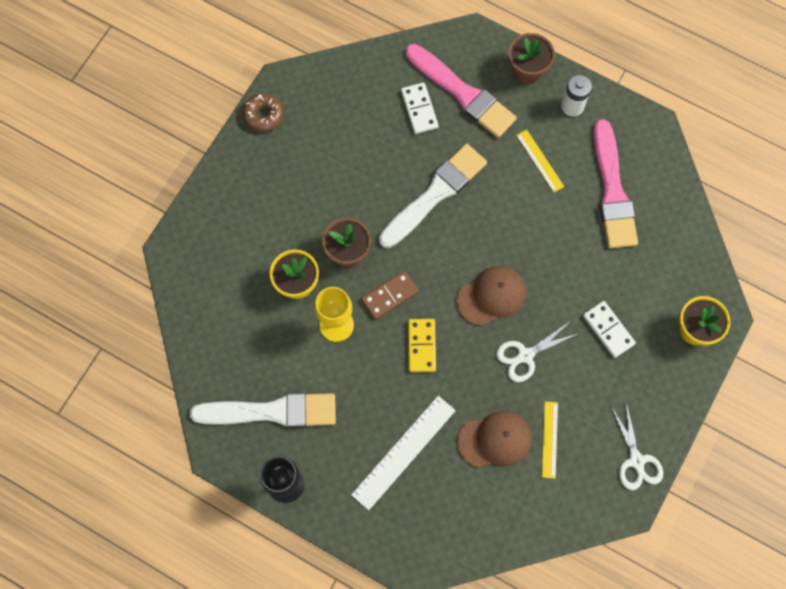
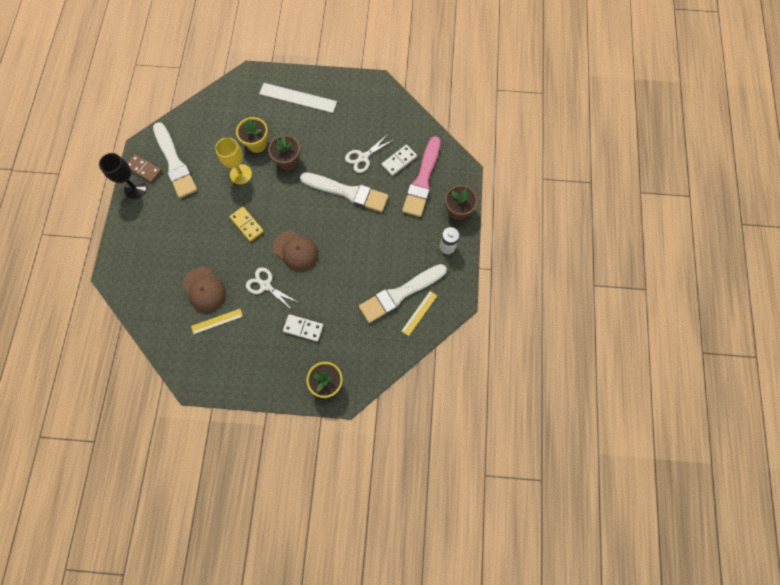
camera: 65 degrees right, 0 degrees up
brown donut [242,93,284,132] -> none
white ruler [351,396,456,511] -> white ruler moved to [259,83,337,113]
brown domino [361,271,419,320] -> brown domino moved to [127,154,162,183]
yellow domino [408,319,436,372] -> yellow domino turned 75 degrees clockwise [229,207,264,242]
yellow ruler [516,130,564,192] -> yellow ruler moved to [402,291,437,336]
white domino [583,301,636,358] -> white domino turned 75 degrees clockwise [283,314,324,342]
pink brush [594,119,638,248] -> white brush [359,264,447,323]
white scissors [611,402,663,490] -> white scissors moved to [345,134,393,173]

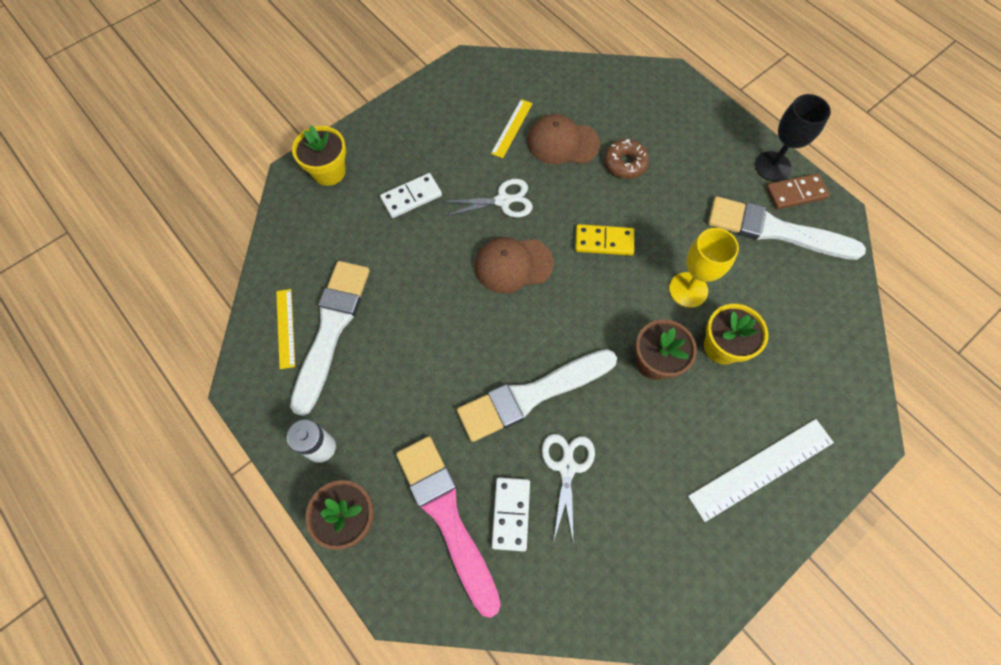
camera: 135 degrees right, 5 degrees down
none -> brown donut [604,139,649,179]

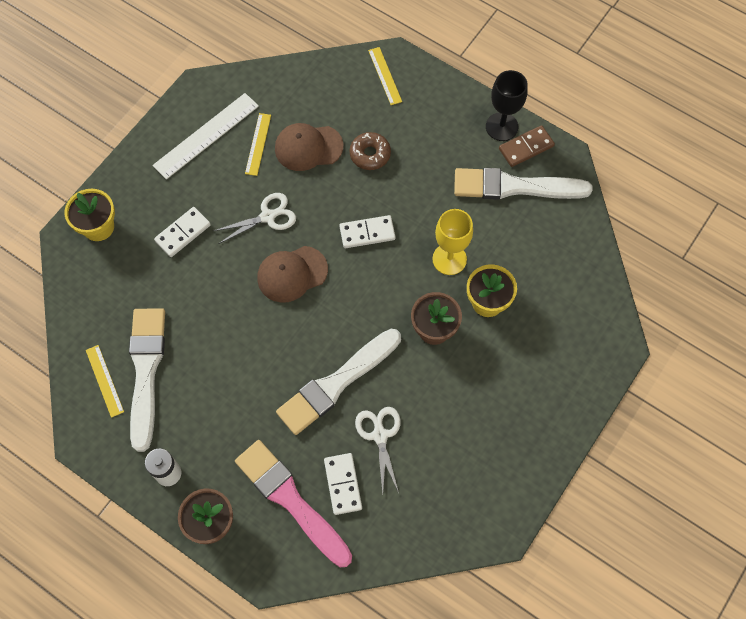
camera: 15 degrees left, 0 degrees up
yellow domino [575,224,634,256] -> white domino [339,215,395,248]
white ruler [688,419,834,522] -> white ruler moved to [152,93,259,180]
none -> yellow ruler [368,47,402,105]

